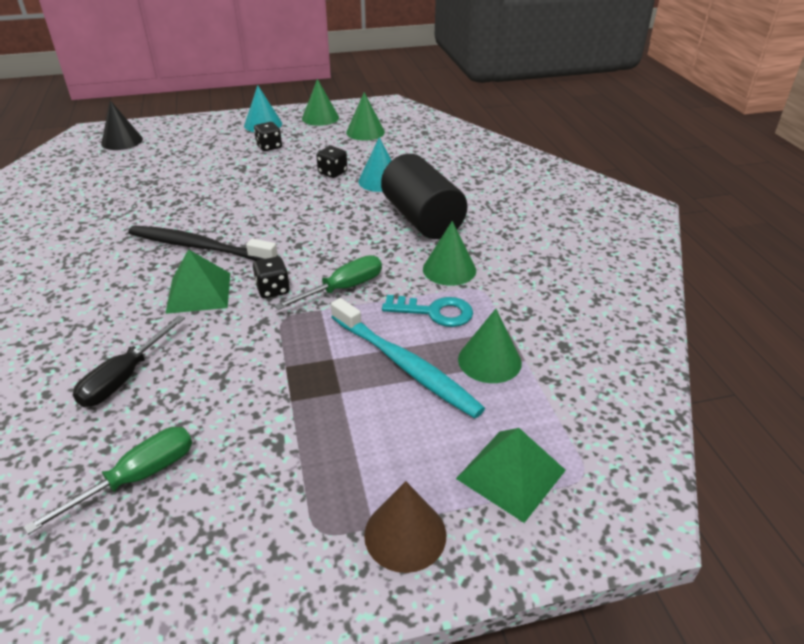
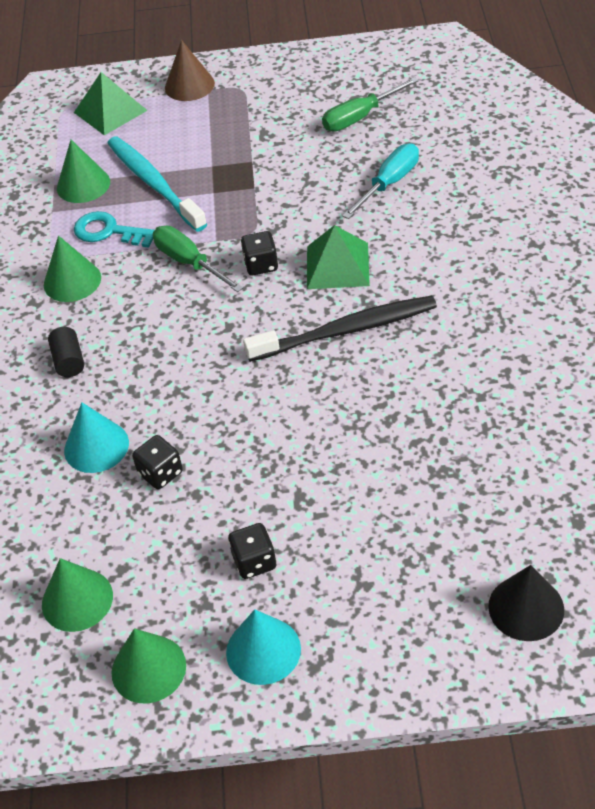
camera: 165 degrees left, 10 degrees up
black screwdriver [73,315,185,407] -> turquoise screwdriver [343,143,419,219]
black toothbrush [129,226,278,261] -> black toothbrush turned 45 degrees counterclockwise [243,296,437,362]
green screwdriver [274,255,382,310] -> green screwdriver turned 75 degrees clockwise [153,226,243,292]
black cylinder [381,154,467,239] -> black cylinder [48,327,84,377], size x0.42

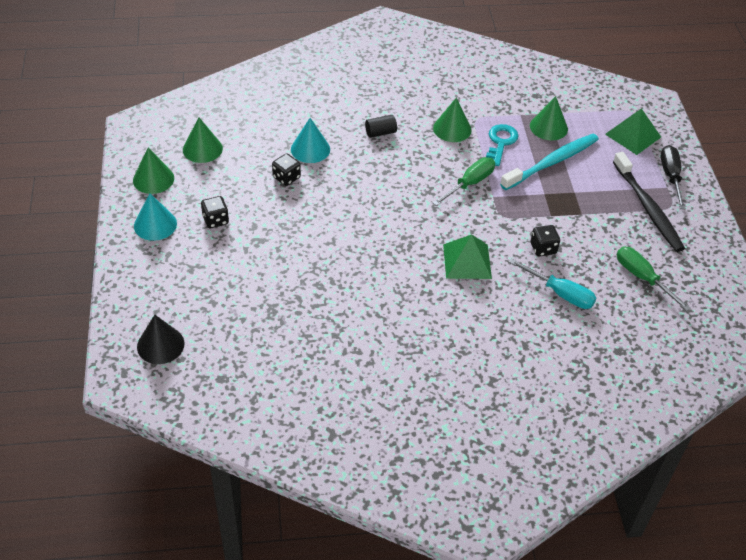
camera: 80 degrees right, 0 degrees up
brown cone [165,40,215,101] -> black screwdriver [661,145,686,209]
black dice [241,231,278,275] -> black dice moved to [531,225,560,257]
black toothbrush [243,296,437,362] -> black toothbrush moved to [613,152,685,252]

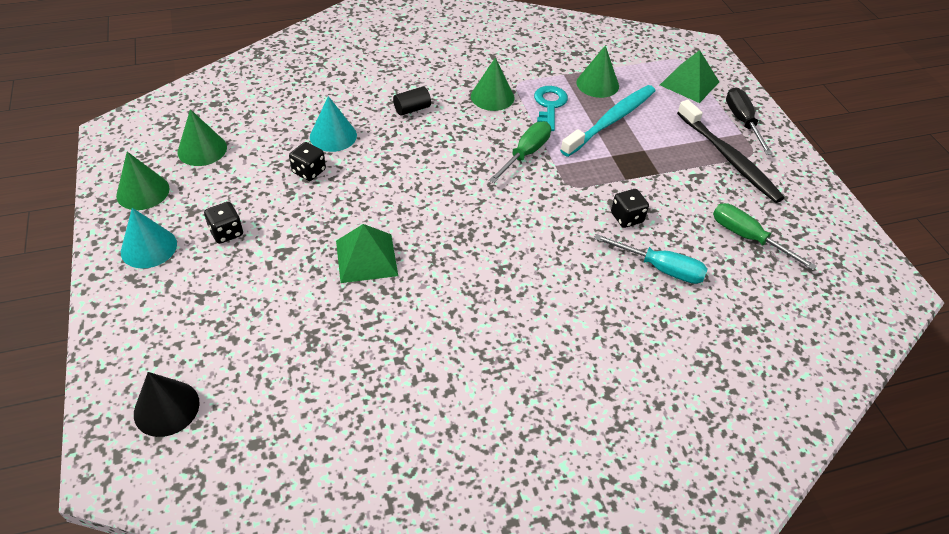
camera: 10 degrees left, 0 degrees up
green pyramid [443,234,492,279] -> green pyramid moved to [336,224,398,283]

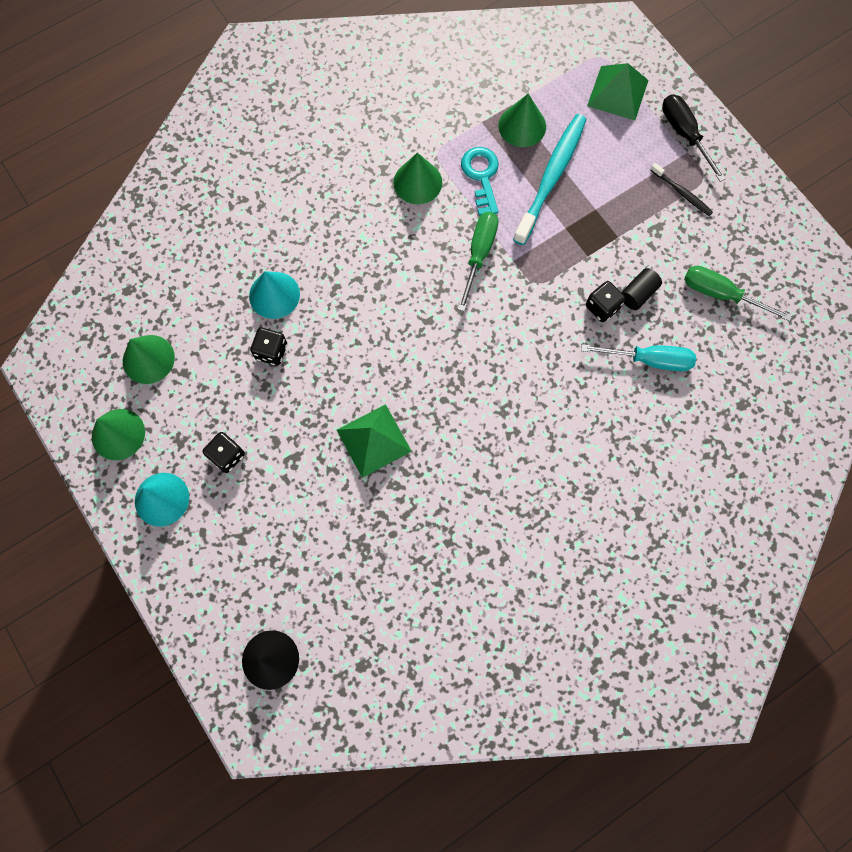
camera: 15 degrees left, 25 degrees up
black cylinder [393,86,431,116] -> black cylinder moved to [621,268,662,310]
black toothbrush [677,100,785,203] -> black toothbrush [651,163,713,216], size x0.48

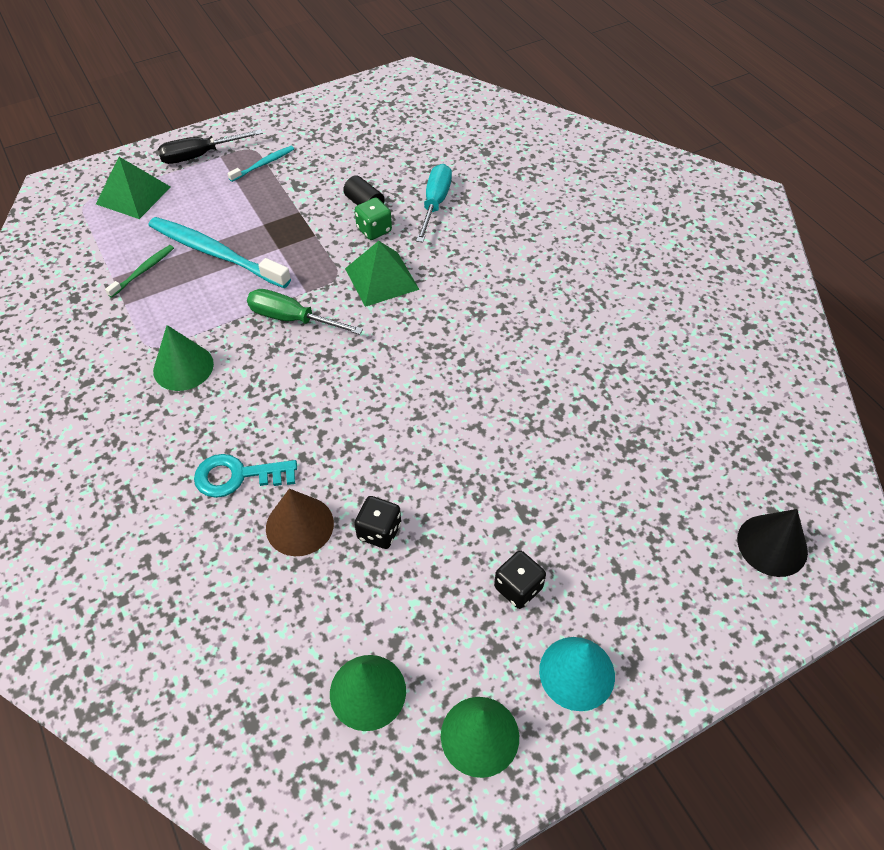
camera: 85 degrees left, 20 degrees down
turquoise cone [249,271,300,319] -> brown cone [266,489,334,556]
green pyramid [337,404,412,478] -> green pyramid moved to [345,241,420,307]
turquoise key [461,147,499,216] -> turquoise key moved to [194,454,297,498]
green cone [498,94,546,147] -> green toothbrush [105,245,174,298]
black dice [586,281,625,322] -> green dice [355,198,392,240]
black toothbrush [651,163,713,216] -> turquoise toothbrush [227,146,294,182]
green screwdriver [684,266,792,321] -> none

